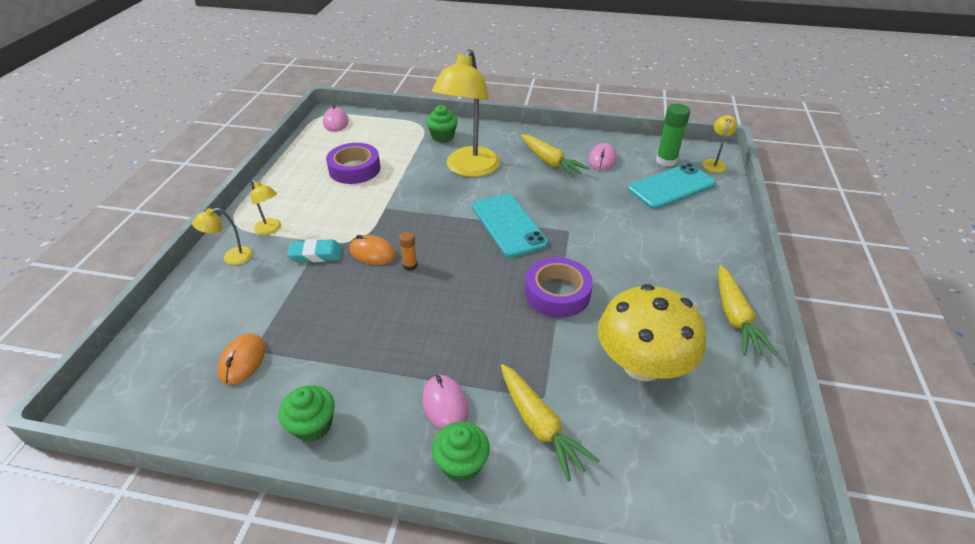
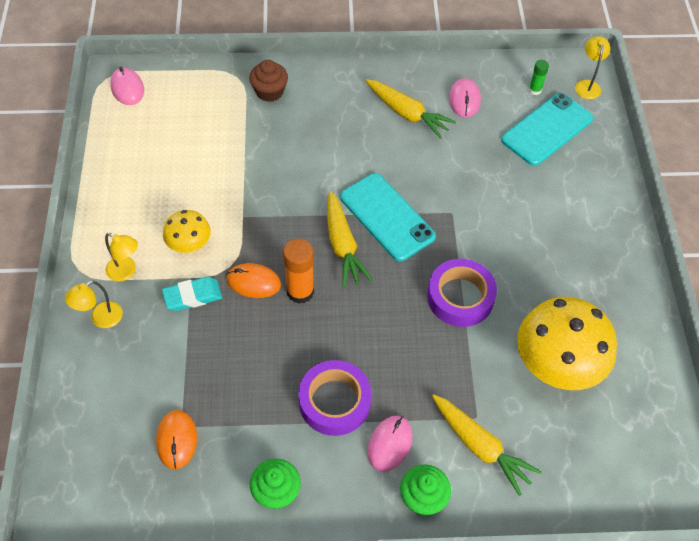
camera: 15 degrees left, 15 degrees up
purple tape [326,143,380,184] -> purple tape moved to [298,360,371,436]
orange glue stick [399,231,418,271] -> orange glue stick [283,239,314,304], size x1.82
pink mouse [423,375,468,429] -> pink mouse turned 60 degrees clockwise [368,416,412,472]
green cupcake [426,105,458,142] -> brown cupcake [249,60,288,102]
yellow lamp [432,49,500,177] -> none
green glue stick [656,104,691,167] -> green glue stick [529,60,549,95], size x0.55
yellow carrot [718,265,777,356] -> yellow carrot moved to [327,191,373,288]
none -> yellow mushroom [163,210,211,253]

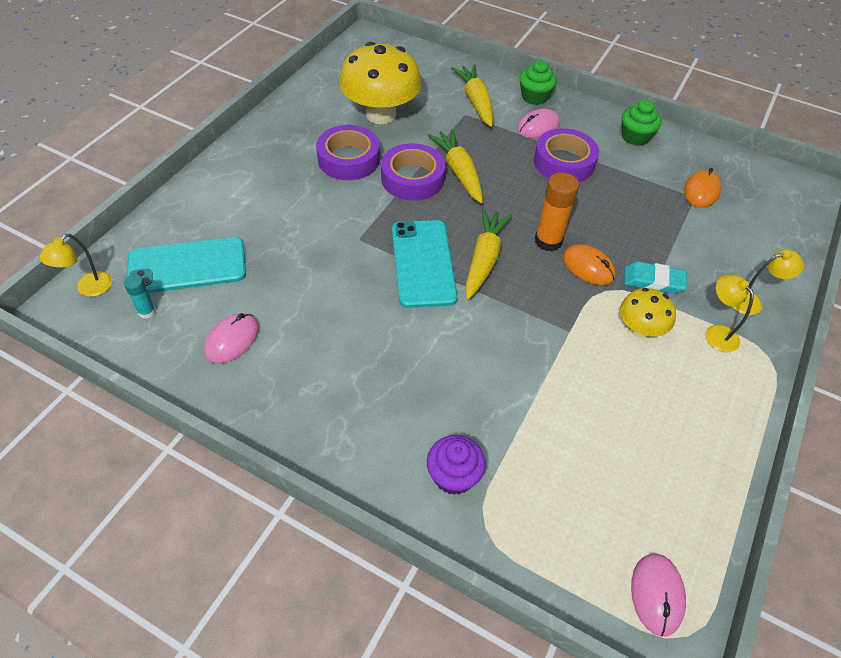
camera: 150 degrees left, 5 degrees down
brown cupcake [249,60,288,102] -> purple cupcake [427,435,486,495]
yellow carrot [366,79,456,139] -> yellow carrot moved to [428,129,483,203]
green glue stick [529,60,549,95] -> turquoise glue stick [124,275,156,319]
none -> purple tape [316,125,380,180]

